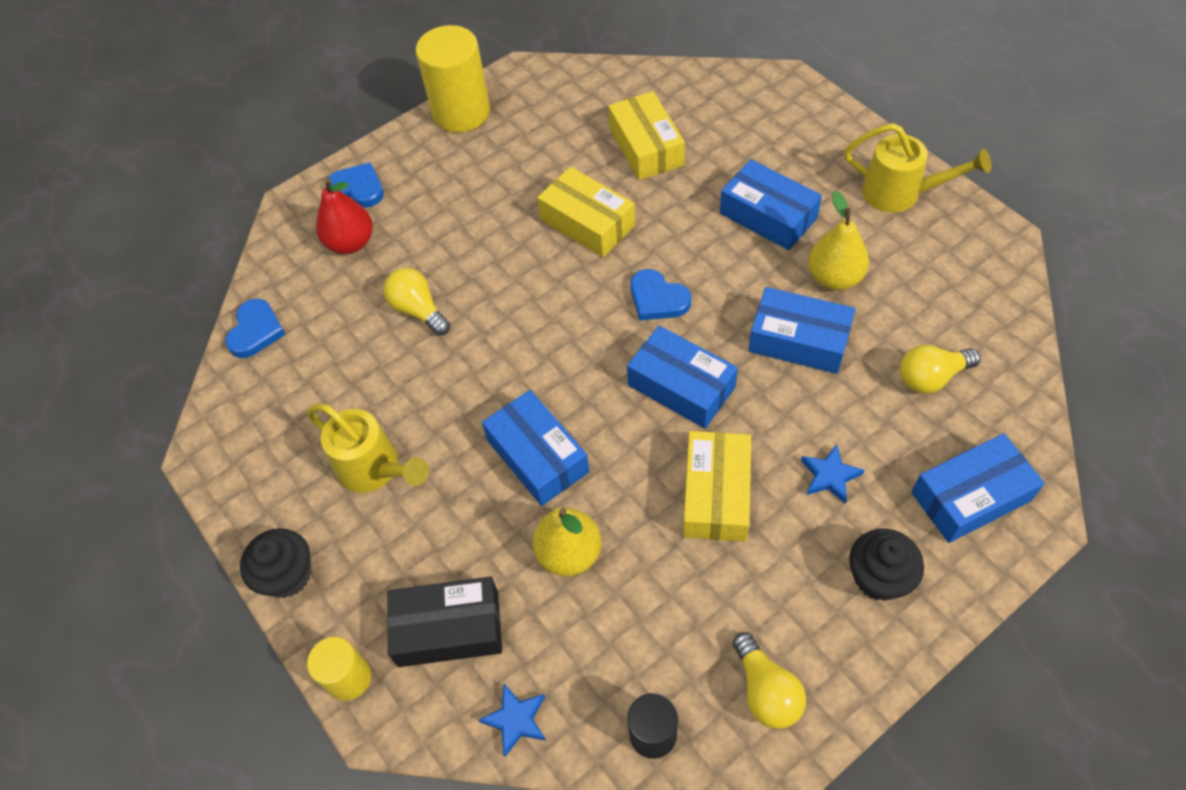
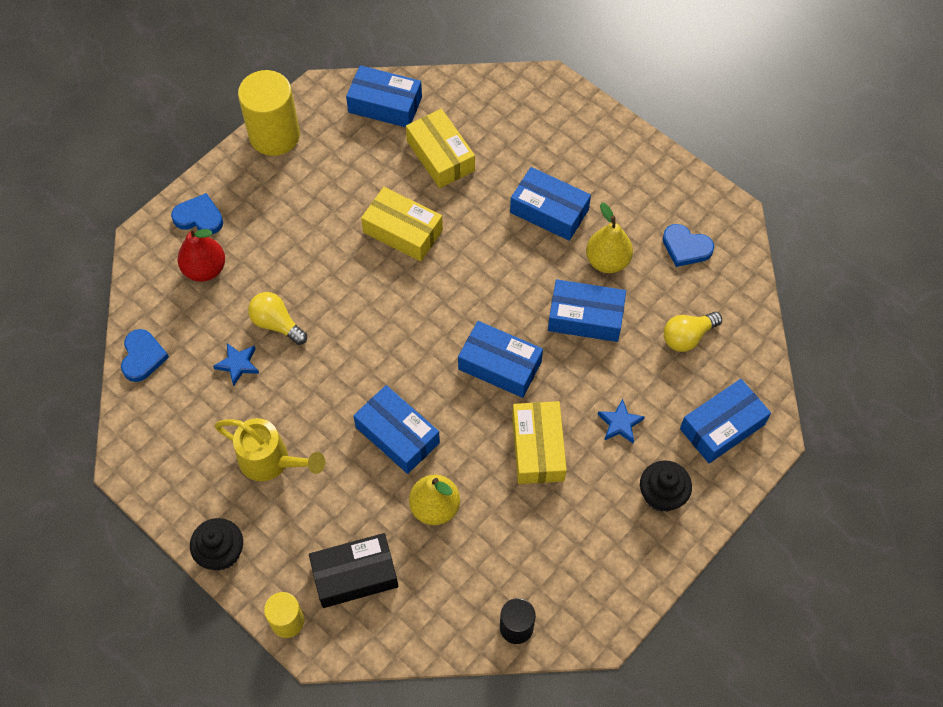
camera: 15 degrees left, 5 degrees up
blue star [479,684,546,757] -> blue star moved to [213,343,259,386]
blue heart [631,269,691,321] -> blue heart moved to [663,224,714,267]
yellow light bulb [733,632,806,729] -> none
yellow watering can [844,123,991,212] -> none
none -> blue box [346,65,422,127]

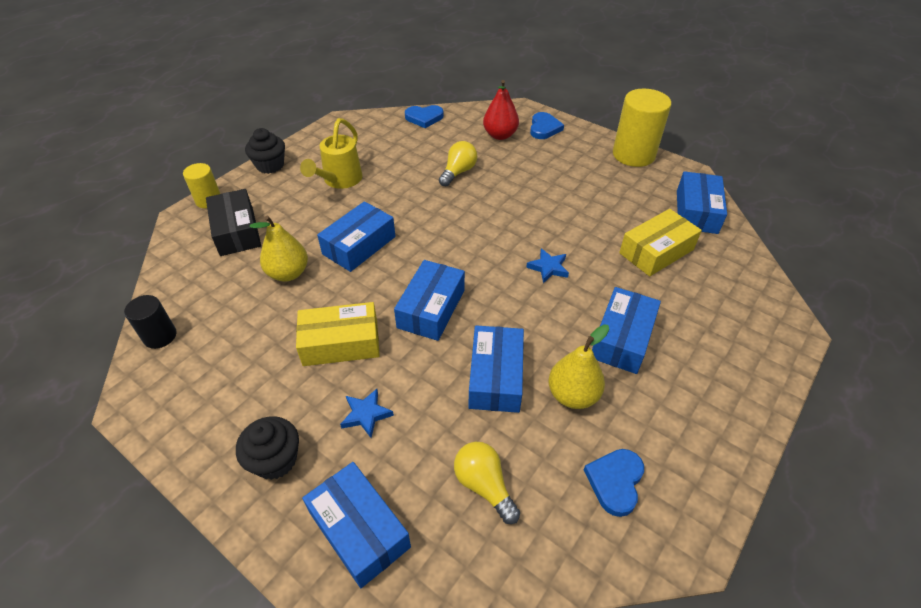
camera: 85 degrees right, 15 degrees down
blue star [213,343,259,386] -> blue star moved to [526,249,569,283]
yellow box [361,187,443,262] -> none

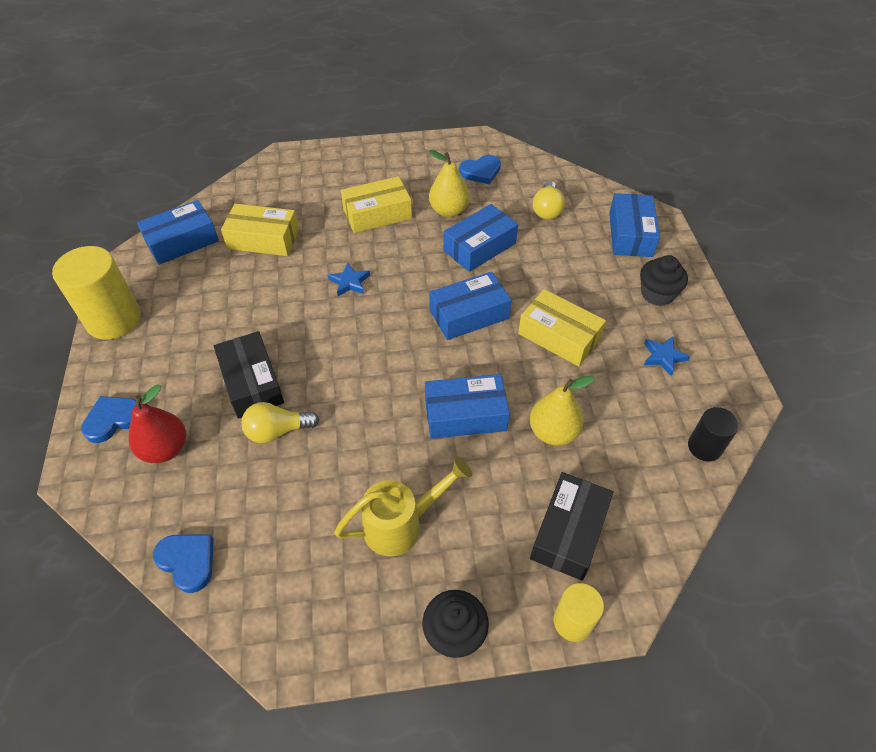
camera: 135 degrees left, 5 degrees up
blue star [340,389,394,438] -> blue star moved to [644,337,690,376]
blue box [592,287,661,374] -> yellow box [341,176,412,233]
none -> black box [214,331,284,419]

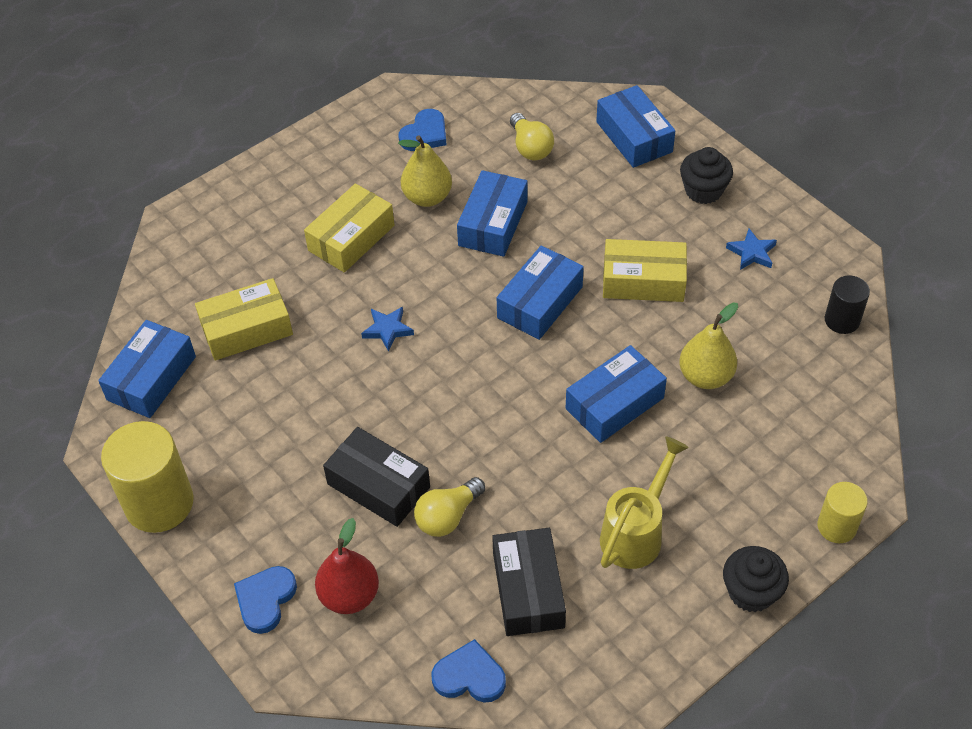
camera: 30 degrees left, 0 degrees up
black box [530,472,613,581] -> black box moved to [492,528,566,636]

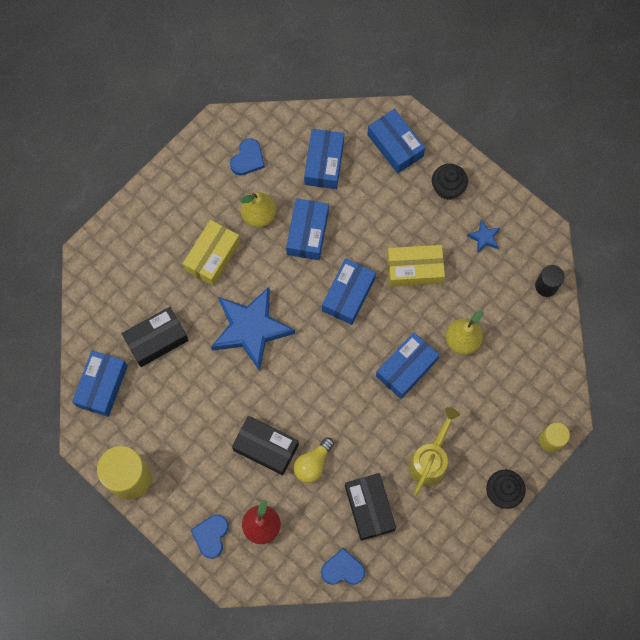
camera: 10 degrees left, 20 degrees up
yellow box [195,278,293,361] -> black box [122,307,189,367]
blue star [361,307,414,352] -> blue star [211,287,295,371], size x2.44
yellow light bulb [510,113,554,160] -> blue box [304,129,344,189]

